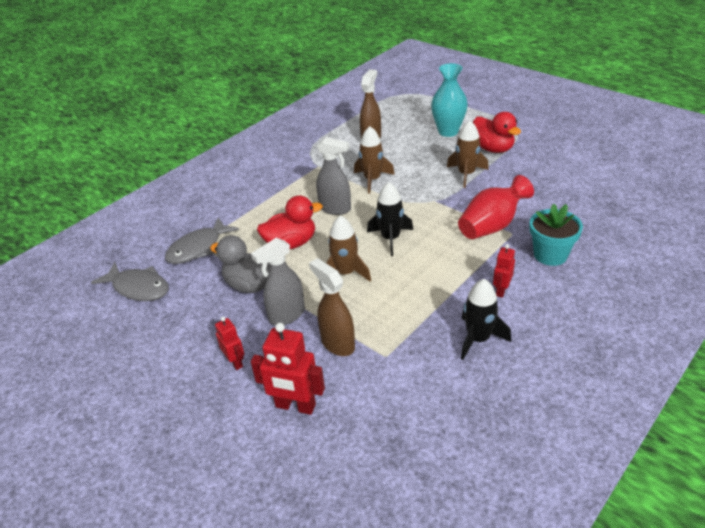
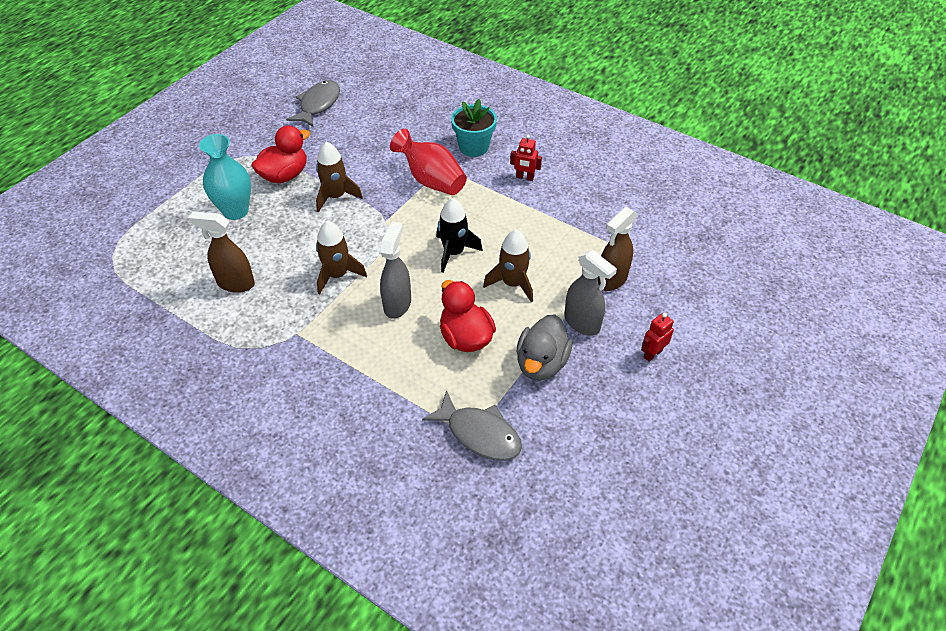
camera: 100 degrees left, 10 degrees up
grey fish [91,262,169,301] -> grey fish moved to [286,80,340,127]
red robot [251,323,325,415] -> none
black rocket [461,279,511,360] -> none

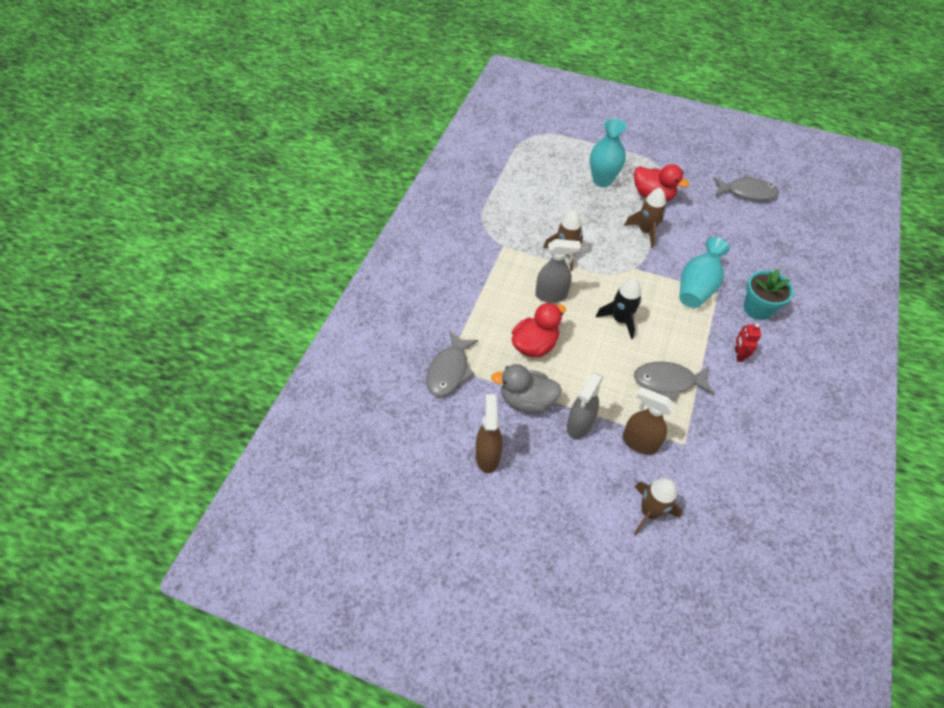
camera: 75 degrees right, 5 degrees up
brown spray bottle [188,211,255,293] -> brown spray bottle moved to [476,394,502,473]
red vase [390,129,467,195] -> turquoise vase [679,237,730,308]
brown rocket [483,230,533,302] -> brown rocket moved to [634,478,682,535]
red robot [641,313,674,362] -> none
none -> grey fish [634,362,715,402]

